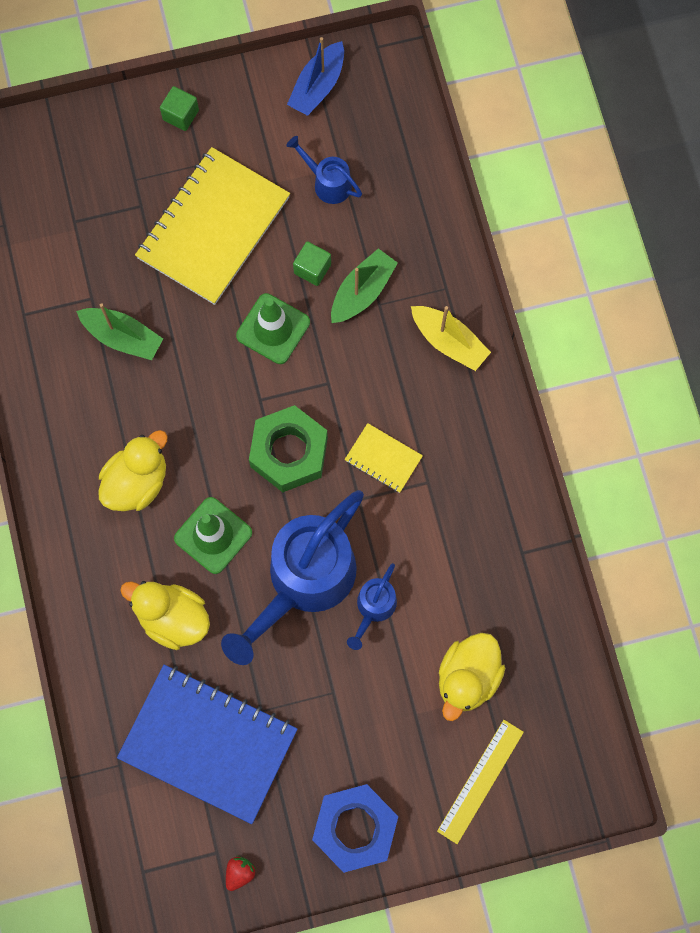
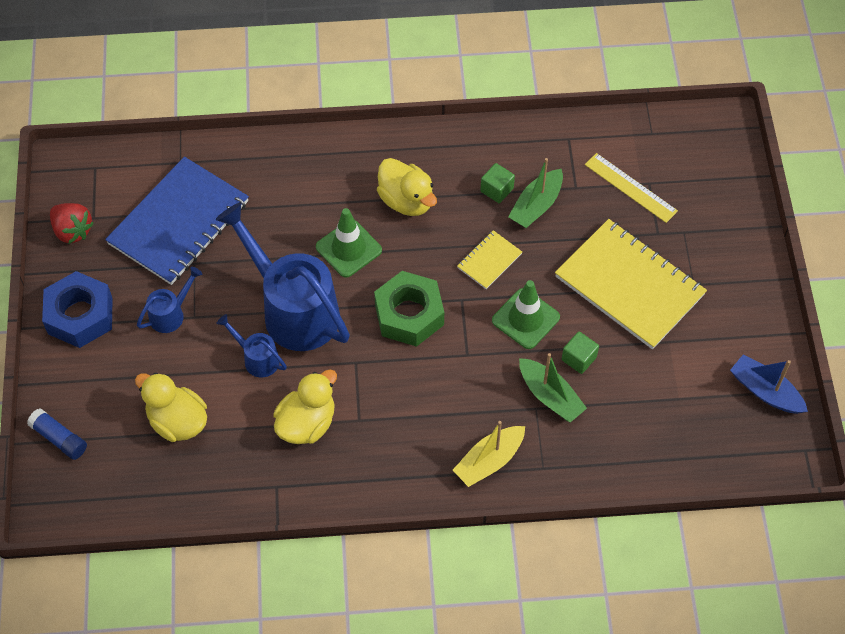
camera: 100 degrees right, 15 degrees down
yellow duck [120,581,210,650] -> yellow duck moved to [273,369,337,444]
green cube [160,86,199,131] -> green cube moved to [480,163,515,203]
red strawberry [226,856,256,891] -> red strawberry [50,203,94,244], size x1.70
blue watering can [286,136,362,204] -> blue watering can moved to [137,267,202,333]
yellow notebook [345,423,423,493] -> yellow notebook moved to [457,230,522,289]
yellow ruler [437,720,524,844] -> yellow ruler moved to [585,153,678,223]
none -> blue glue stick [27,408,87,460]

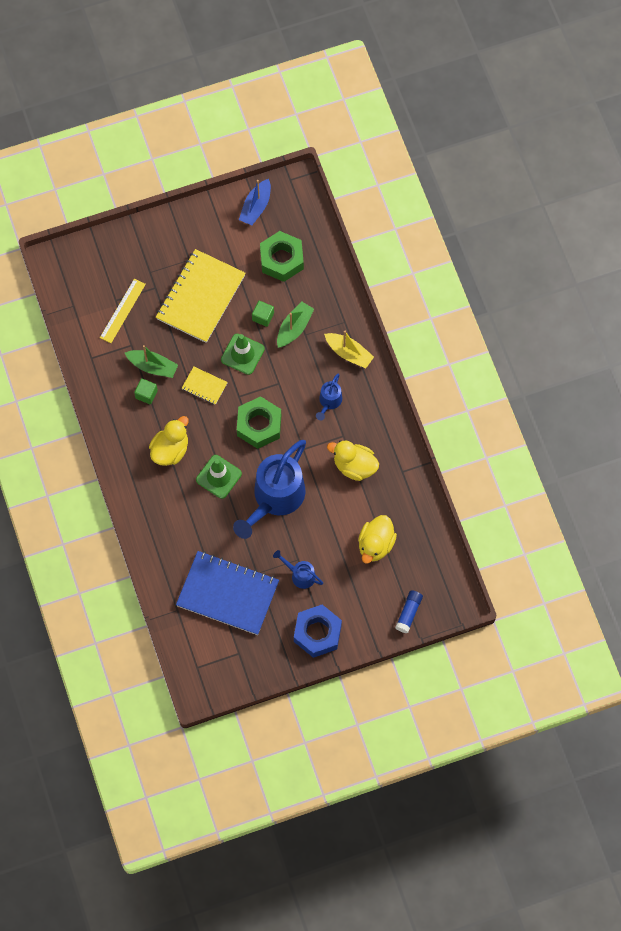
camera: 105 degrees left, 10 degrees up
red strawberry [50,203,94,244] -> none
blue watering can [216,314,287,378] -> blue watering can moved to [316,374,342,420]
none -> green nut [260,231,304,282]

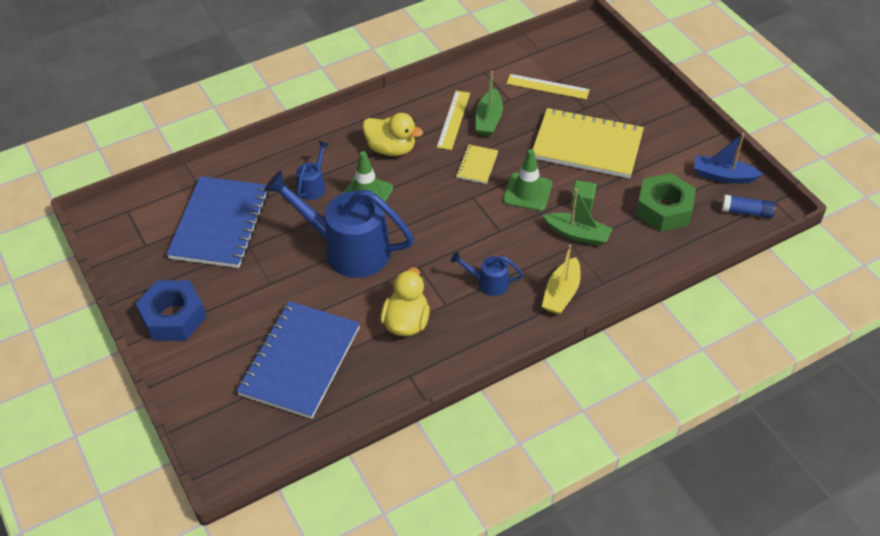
camera: 80 degrees right, 20 degrees down
green cube [134,378,158,404] -> yellow ruler [437,91,470,150]
green nut [237,396,281,449] -> none
blue watering can [273,550,323,589] -> blue watering can moved to [296,141,329,200]
yellow duck [358,515,397,564] -> blue notebook [237,301,360,419]
blue glue stick [395,590,423,633] -> blue glue stick moved to [722,195,776,219]

